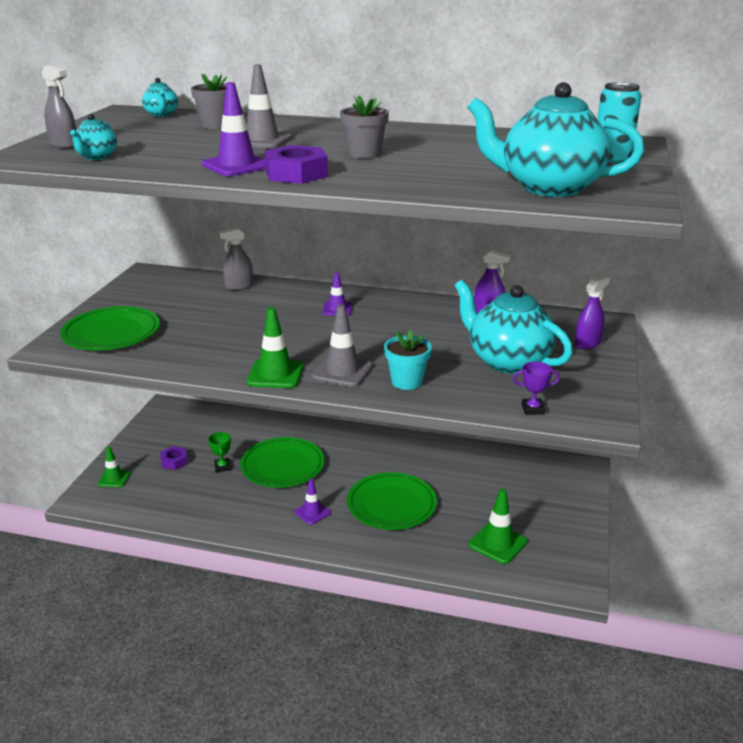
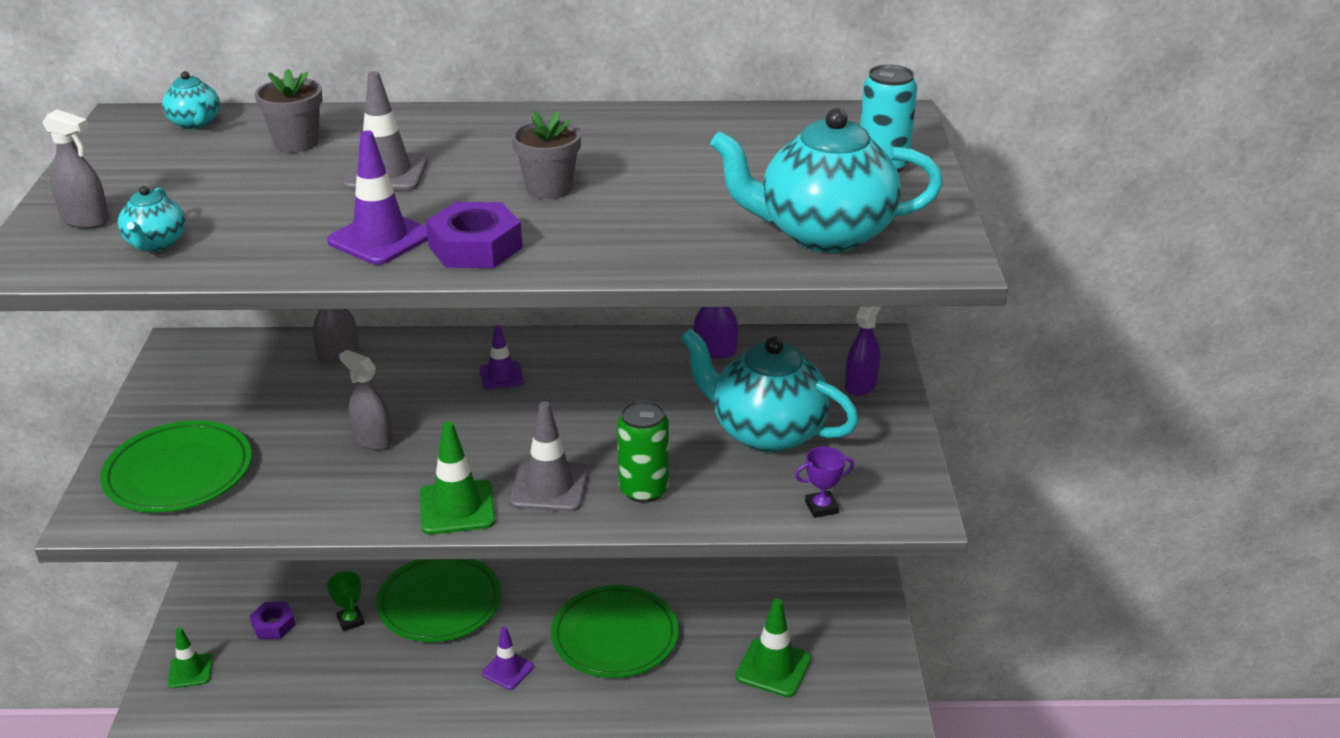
camera: 15 degrees left, 5 degrees up
turquoise flower pot [384,330,432,390] -> green can [617,400,669,503]
none -> grey spray bottle [339,350,393,450]

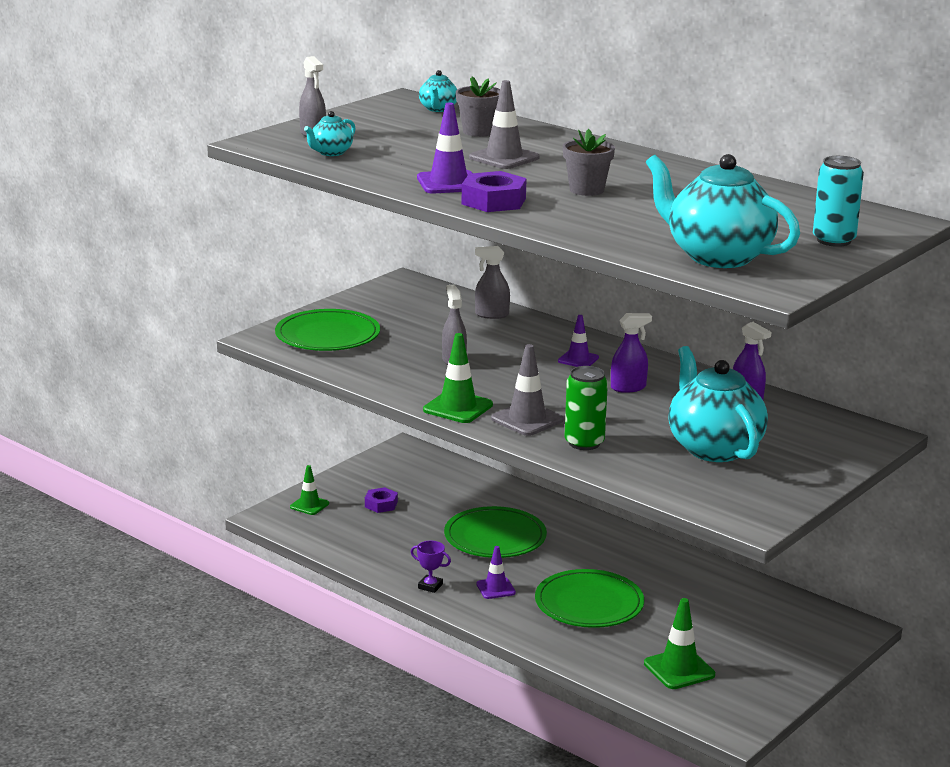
camera: 40 degrees right, 10 degrees down
green trophy [327,571,365,631] -> none
purple trophy [795,447,854,518] -> purple trophy moved to [411,541,451,593]
purple spray bottle [845,306,882,396] -> purple spray bottle moved to [611,313,652,393]

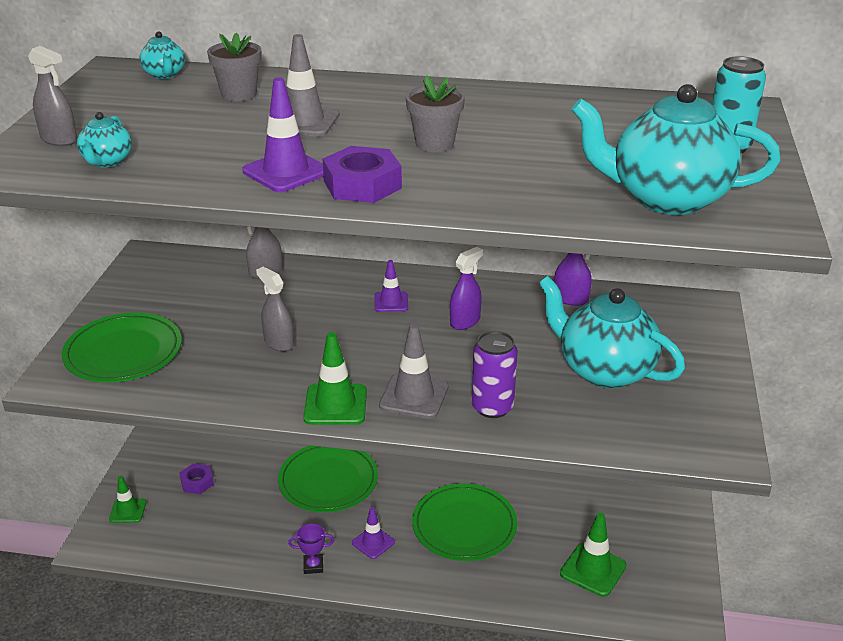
camera: 30 degrees left, 10 degrees up
green can [565,366,608,450] -> purple can [471,331,518,418]

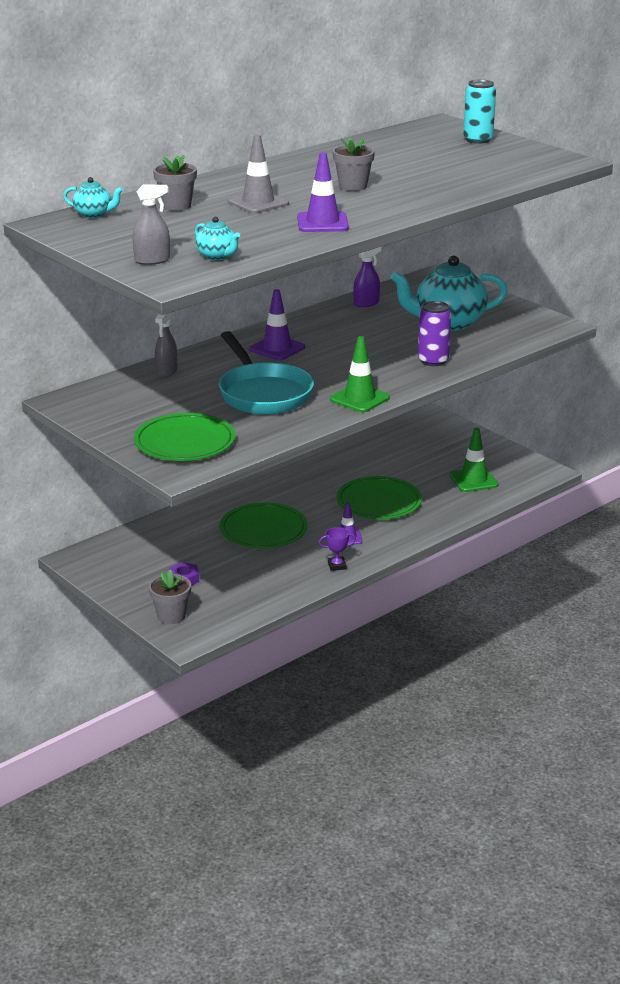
camera: 50 degrees left, 5 degrees down
green traffic cone [109,476,146,523] -> grey flower pot [149,569,191,624]
grey spray bottle [256,267,294,351] -> turquoise pan [219,331,314,415]
purple trophy [288,524,334,574] -> purple trophy turned 45 degrees clockwise [319,527,356,571]
purple nut [323,146,402,203] -> none
purple traffic cone [374,260,408,312] -> purple traffic cone [249,289,305,360], size x1.57
grey traffic cone [379,324,448,419] -> none
purple spray bottle [450,247,483,330] -> none
turquoise teapot [571,84,780,215] -> none

